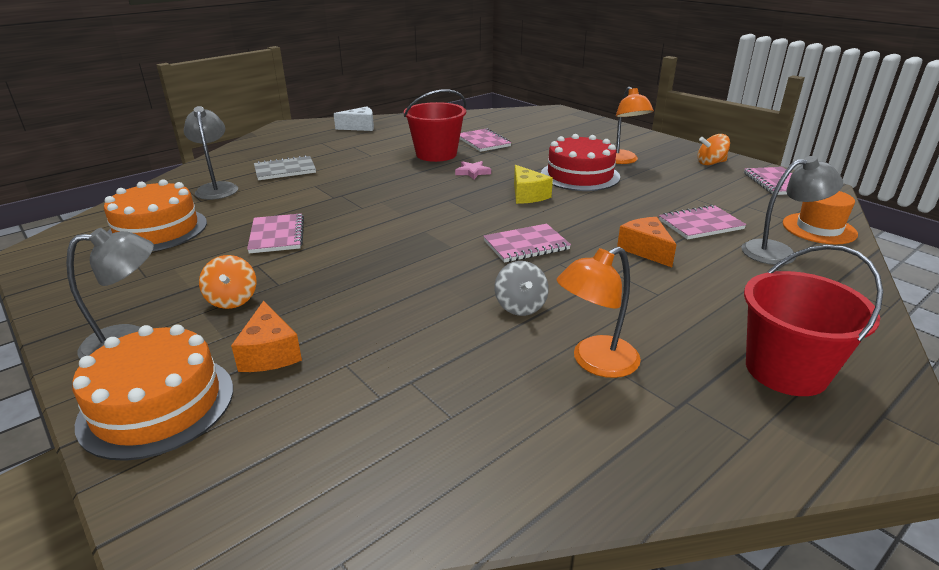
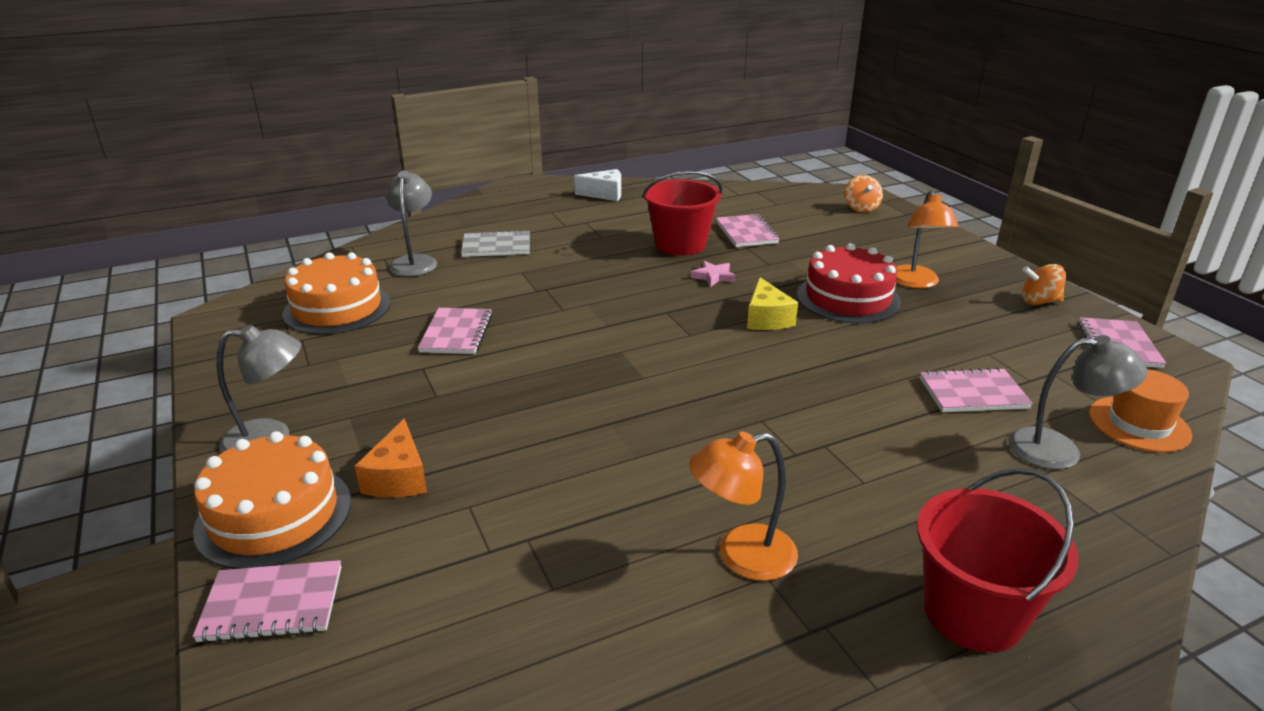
camera: 15 degrees right, 0 degrees up
orange spinning top [199,255,256,309] -> orange spinning top moved to [845,175,883,213]
pink notebook [483,224,571,263] -> pink notebook moved to [193,560,341,643]
grey spinning top [495,261,549,316] -> none
orange cheese [617,217,677,267] -> none

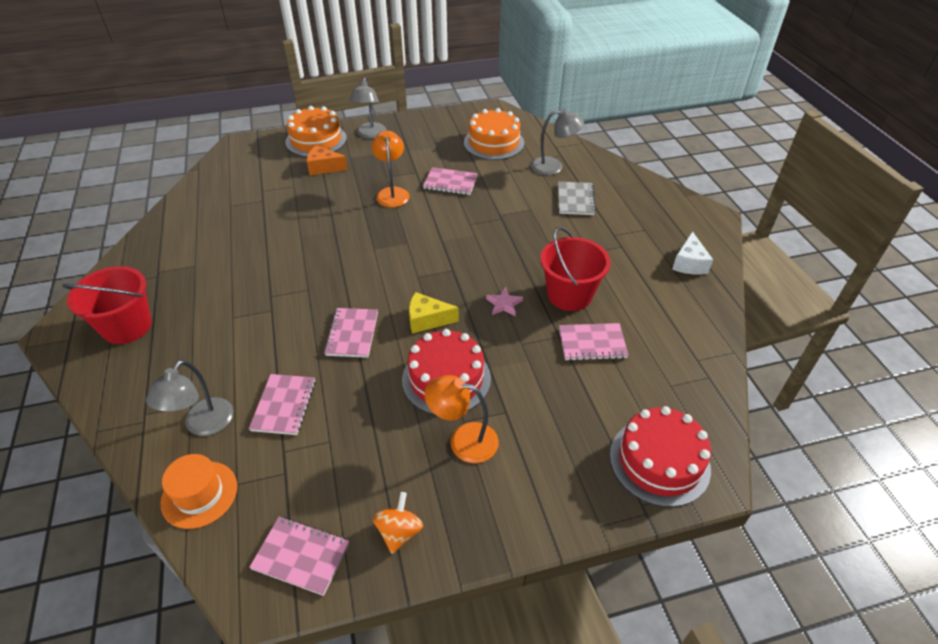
camera: 100 degrees right, 15 degrees up
pink notebook [193,560,341,643] -> pink notebook moved to [324,308,378,358]
orange lamp [689,432,798,581] -> orange lamp moved to [372,131,410,207]
orange spinning top [845,175,883,213] -> red cake [610,406,711,507]

